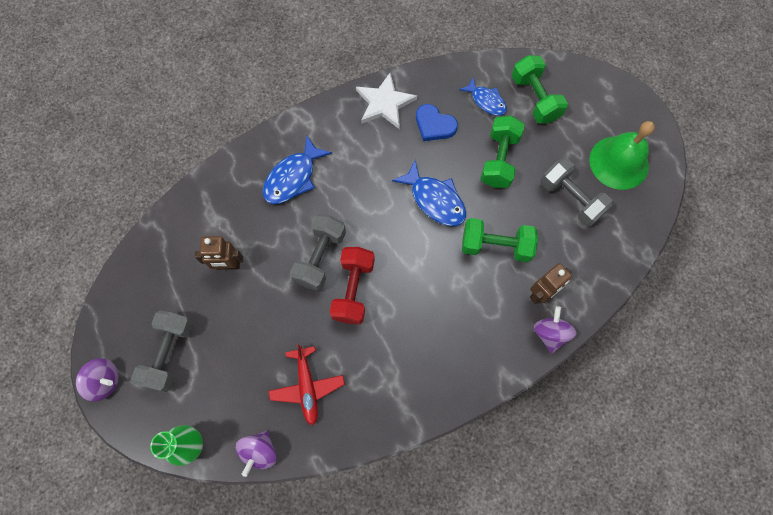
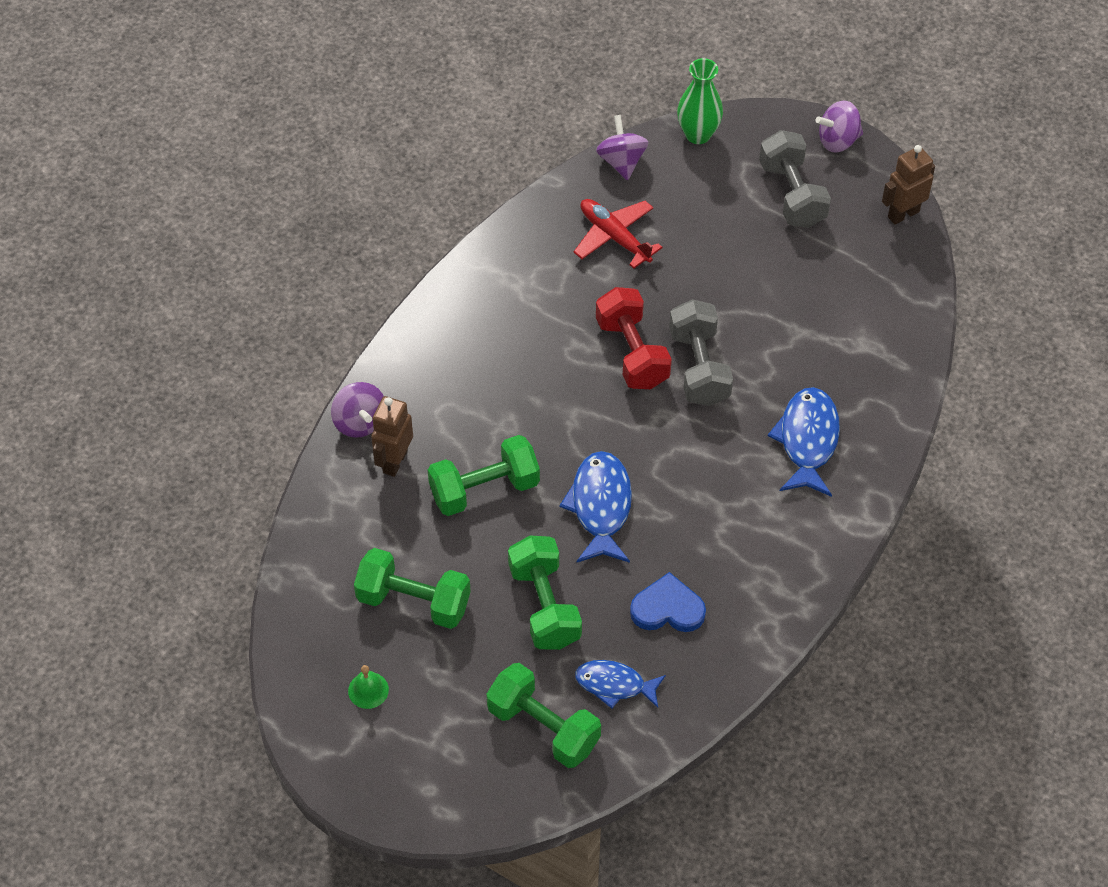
camera: 150 degrees right, 15 degrees down
brown robot [195,236,243,270] -> brown robot moved to [882,145,935,225]
white star [356,73,417,129] -> none
blue fish [392,160,466,226] -> blue fish turned 75 degrees clockwise [559,451,632,563]
grey dumbbell [541,158,614,227] -> green dumbbell [354,548,471,629]
green bell [589,121,655,190] -> green bell [348,665,389,709], size x0.41

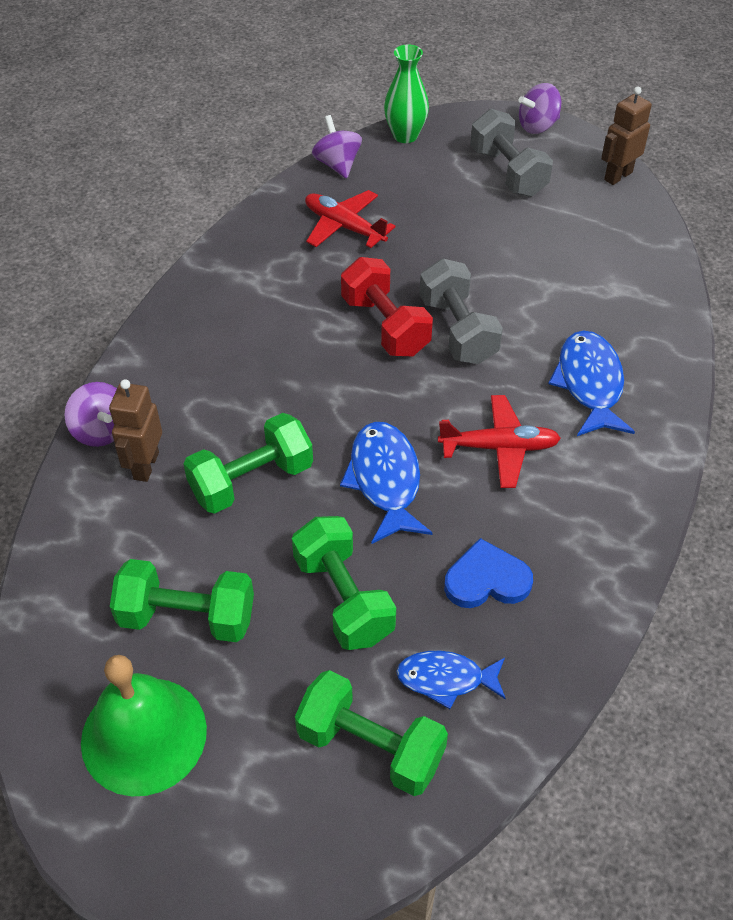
camera: 10 degrees left, 5 degrees down
green bell [348,665,389,709] -> green bell [81,655,207,796], size x2.44
none -> red plane [438,395,561,488]

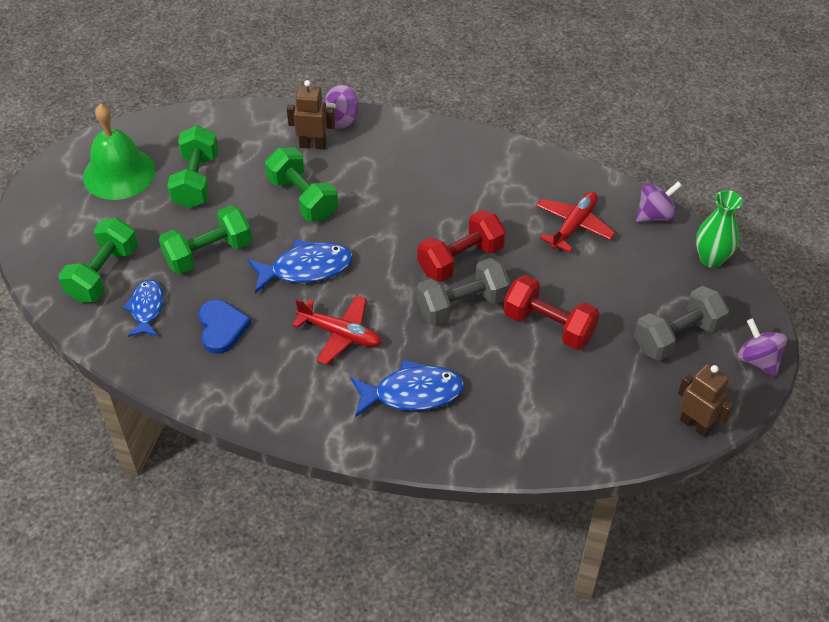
camera: 85 degrees right, 0 degrees up
red plane [438,395,561,488] -> red plane turned 60 degrees counterclockwise [292,295,382,365]
none -> red dumbbell [503,275,600,350]

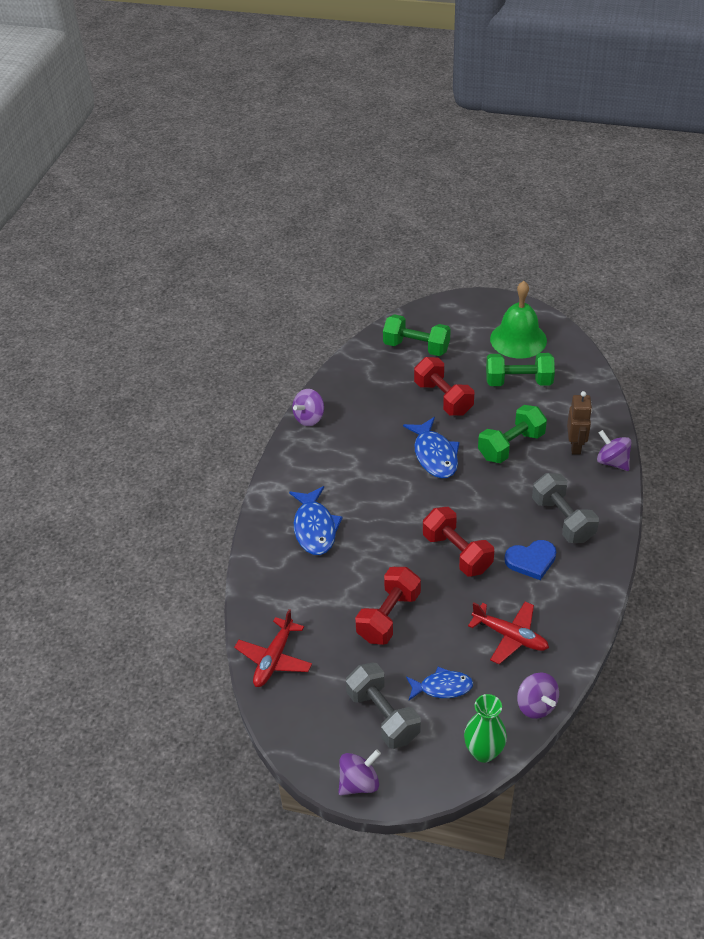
camera: 90 degrees right, 5 degrees down
blue fish [123,279,164,337] -> blue fish moved to [406,667,473,700]
green dumbbell [159,205,252,274] -> red dumbbell [414,357,474,415]
blue heart [199,300,251,354] -> blue heart moved to [504,540,556,580]
red plane [292,295,382,365] -> red plane moved to [234,609,312,687]
grey dumbbell [416,258,511,326] -> grey dumbbell moved to [532,473,599,543]
brown robot [678,364,734,437] -> none
none -> purple spinning top [292,389,324,426]

